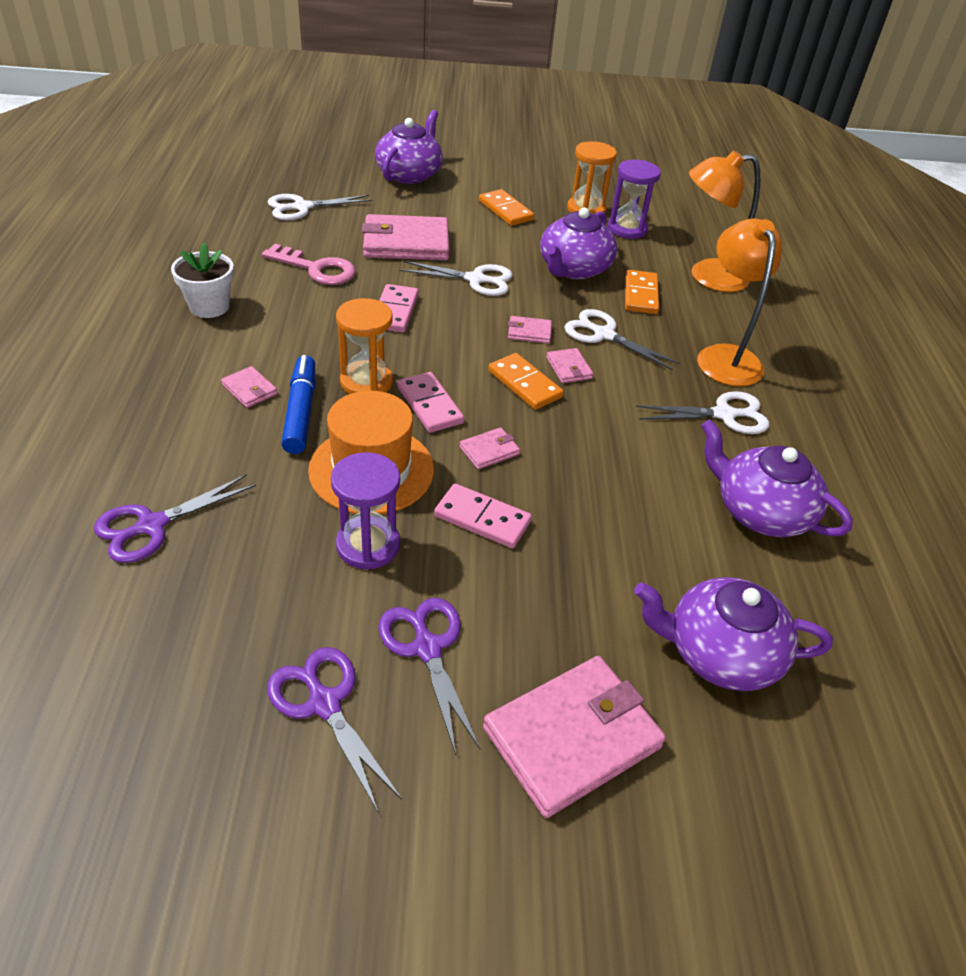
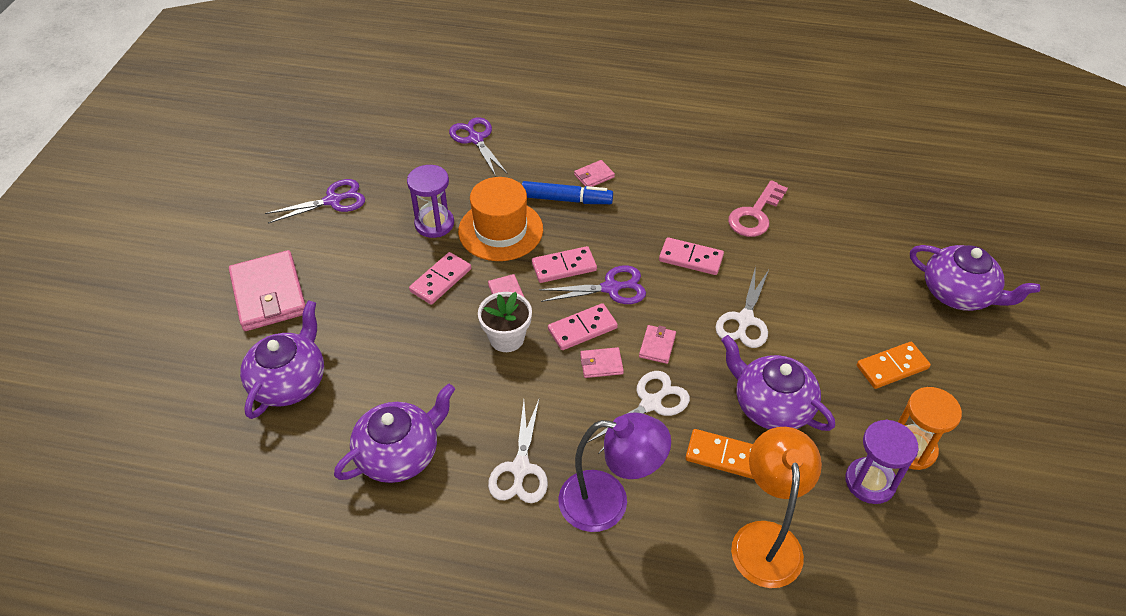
camera: 105 degrees right, 5 degrees up
white flower pot [171,242,234,318] -> white flower pot moved to [478,292,532,352]
white scissors [268,194,373,220] -> none
orange hourglass [336,298,393,394] -> none
pink wallet [362,214,449,260] -> none
purple scissors [378,598,480,755] -> purple scissors moved to [539,265,646,304]
orange domino [488,353,564,410] -> pink domino [548,303,618,350]
orange lamp [697,218,782,386] -> purple lamp [558,413,671,532]

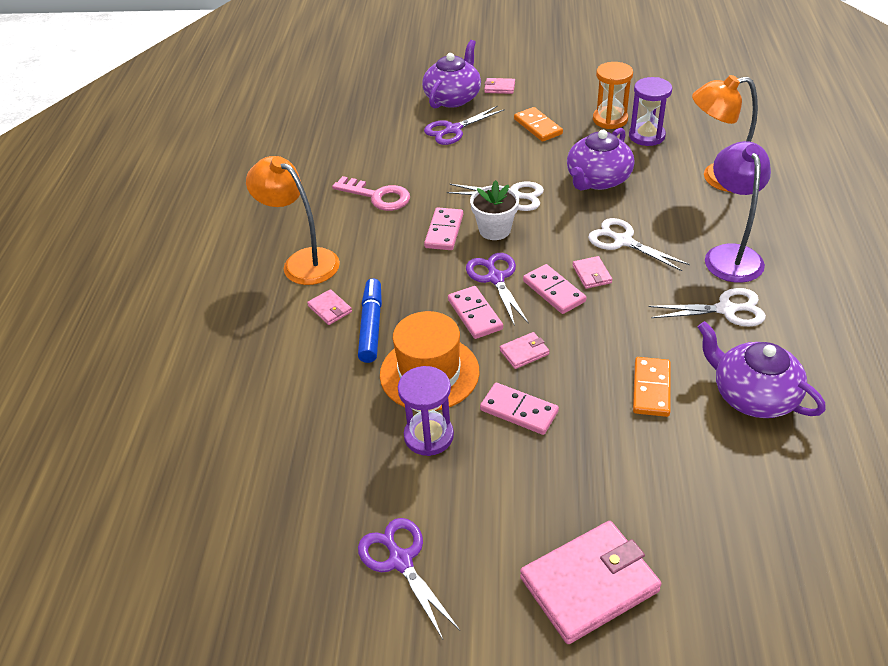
camera: 95 degrees left, 5 degrees down
purple teapot [240,300,324,419] -> none
purple scissors [449,117,508,176] -> purple scissors moved to [424,106,505,145]
white flower pot [478,292,532,352] -> white flower pot moved to [470,180,519,240]
pink wallet [639,325,676,364] -> pink wallet moved to [484,78,515,94]
orange domino [685,429,754,479] -> orange domino moved to [633,357,671,417]
none -> orange lamp [246,156,340,285]

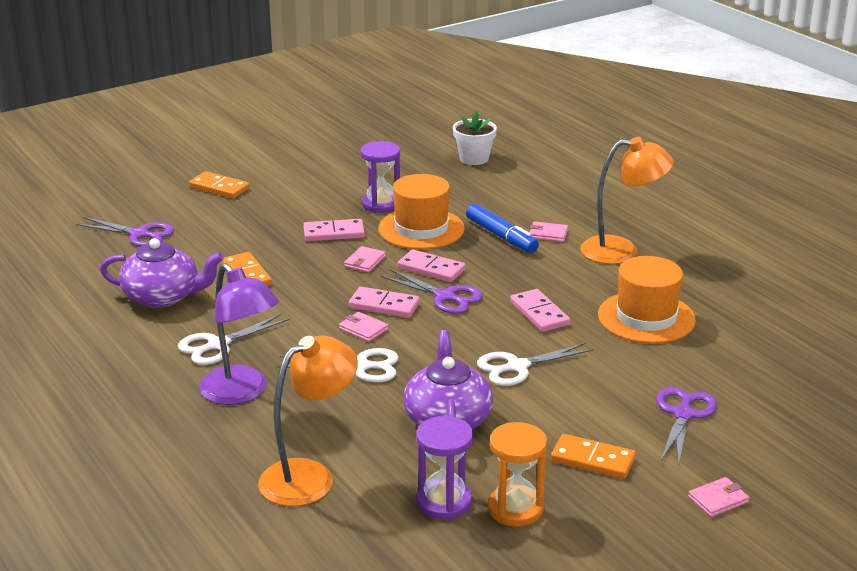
camera: 140 degrees right, 15 degrees down
pink key [332,176,410,211] -> orange hat [598,256,696,344]
purple scissors [358,518,460,639] -> purple scissors moved to [76,217,174,247]
purple teapot [422,40,481,108] -> none
white flower pot [470,180,519,240] -> white flower pot moved to [453,111,497,165]
pink wallet [520,521,662,644] -> orange domino [189,171,250,198]

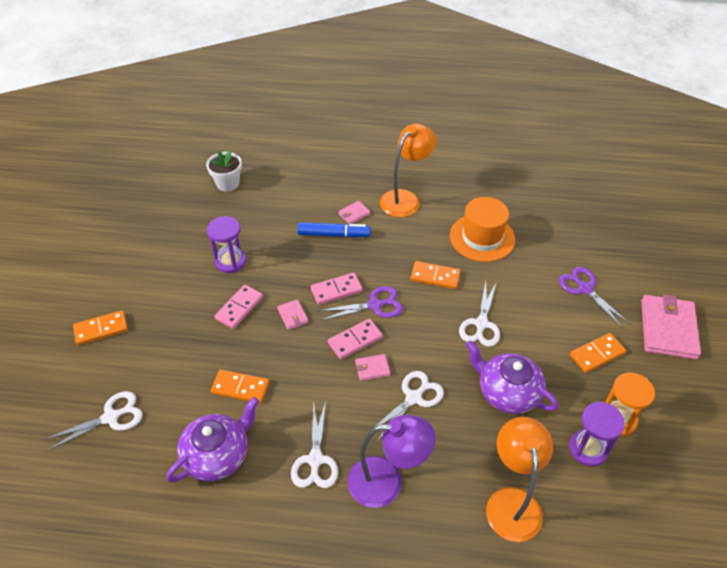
camera: 50 degrees left, 20 degrees up
purple scissors [76,217,174,247] -> white scissors [44,391,143,451]
orange hat [378,174,465,250] -> none
pink domino [510,289,570,332] -> orange domino [411,261,461,289]
pink wallet [688,477,749,517] -> pink wallet [641,294,701,360], size x2.21

